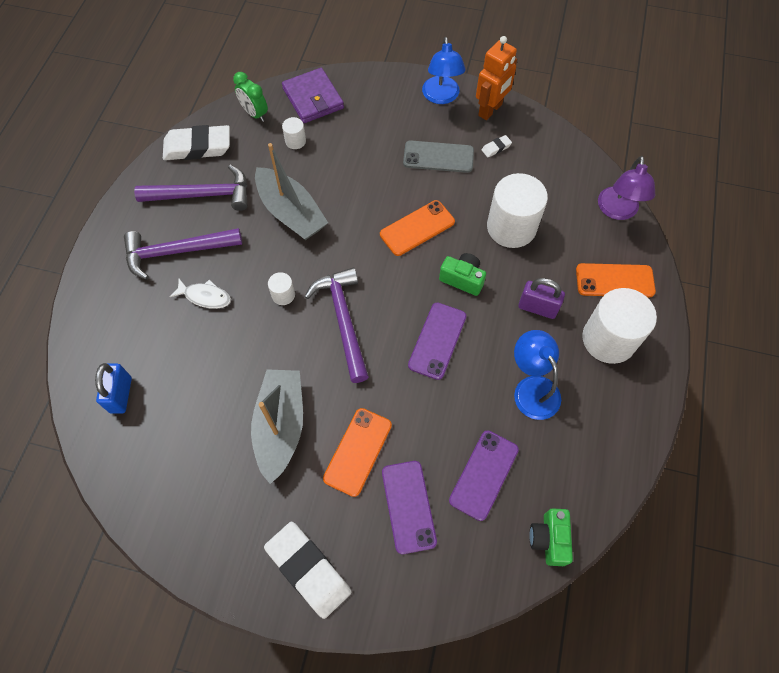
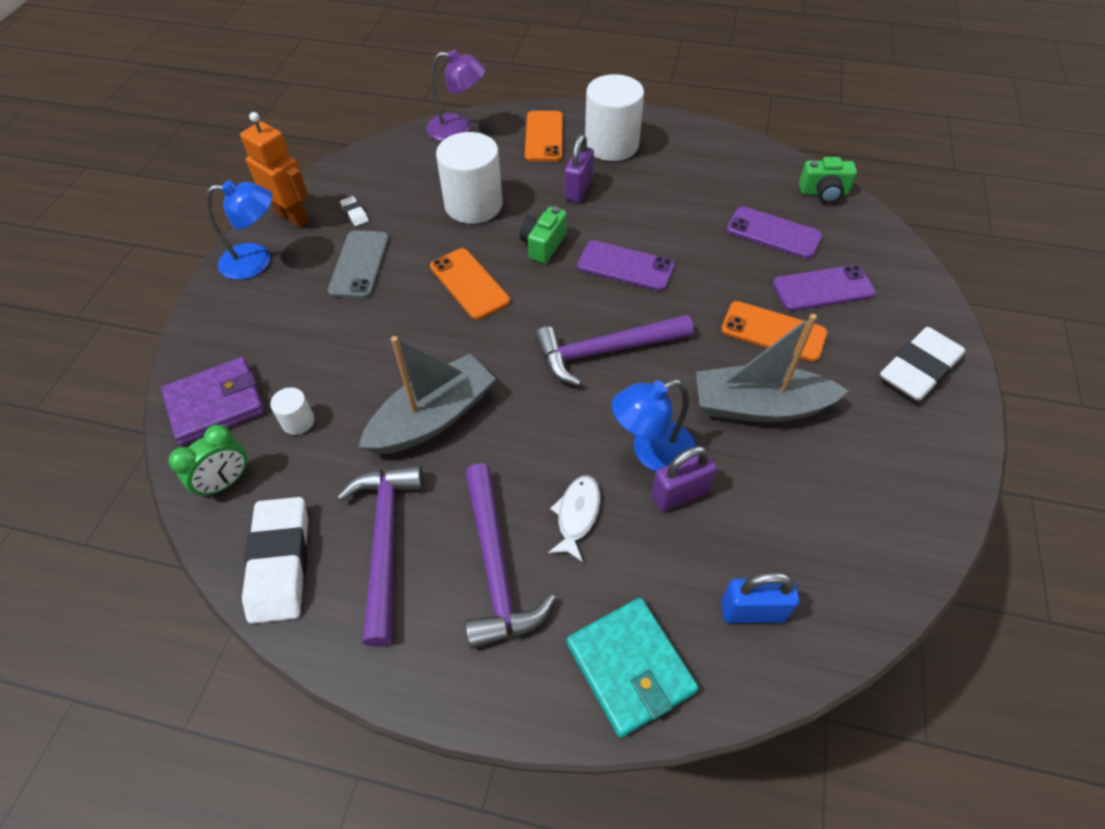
camera: 90 degrees left, 10 degrees down
white cylinder [268,272,295,305] -> none
blue lamp [514,330,561,420] -> blue lamp moved to [612,379,696,472]
none -> turquoise wallet [567,598,698,738]
none -> purple padlock [651,446,717,512]

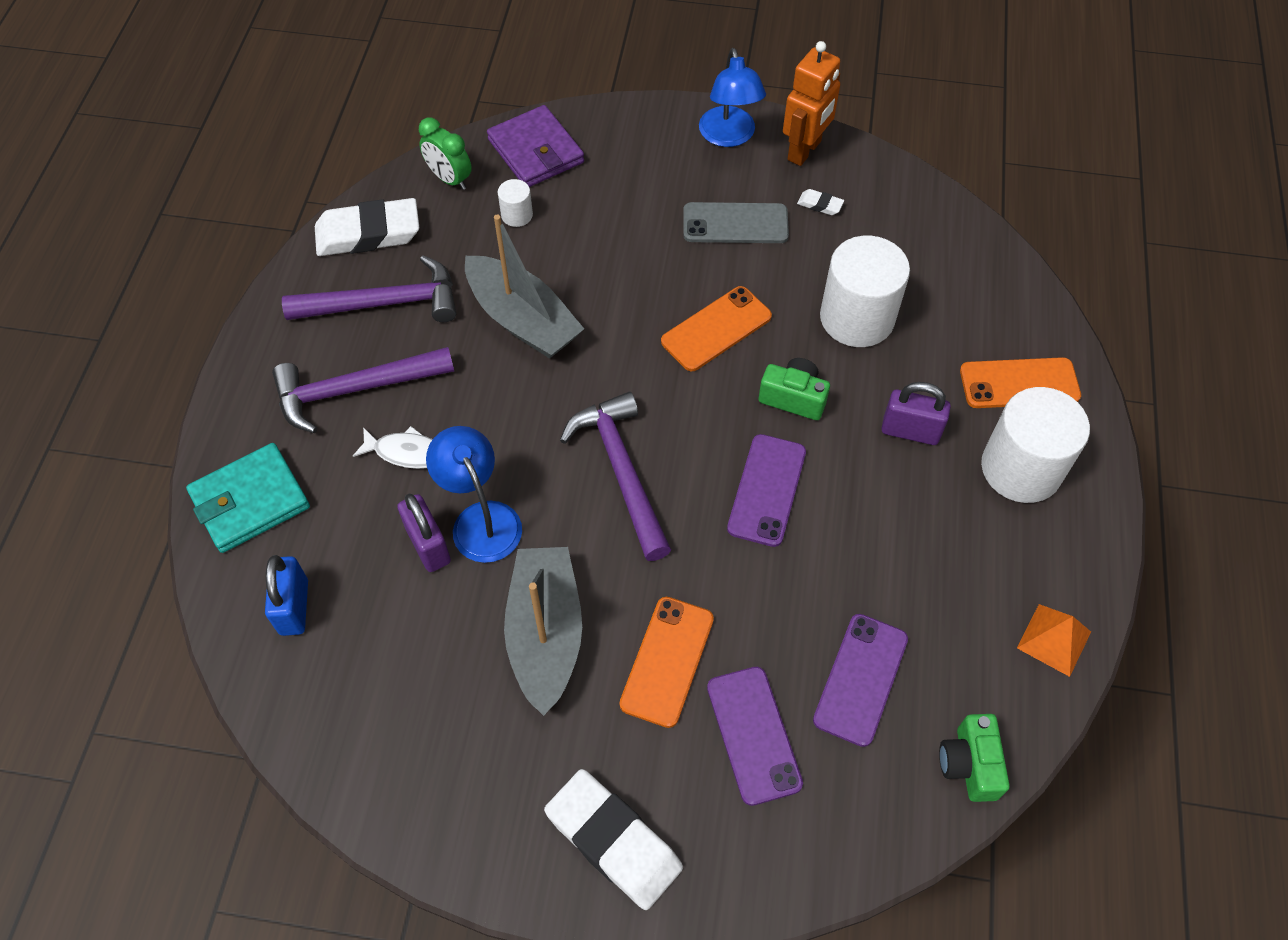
camera: 85 degrees right, 5 degrees up
white eraser [340,196,369,226] -> white eraser turned 60 degrees clockwise [797,189,844,215]
purple lamp [426,50,486,141] -> none
none -> orange pyramid [1017,604,1091,677]

